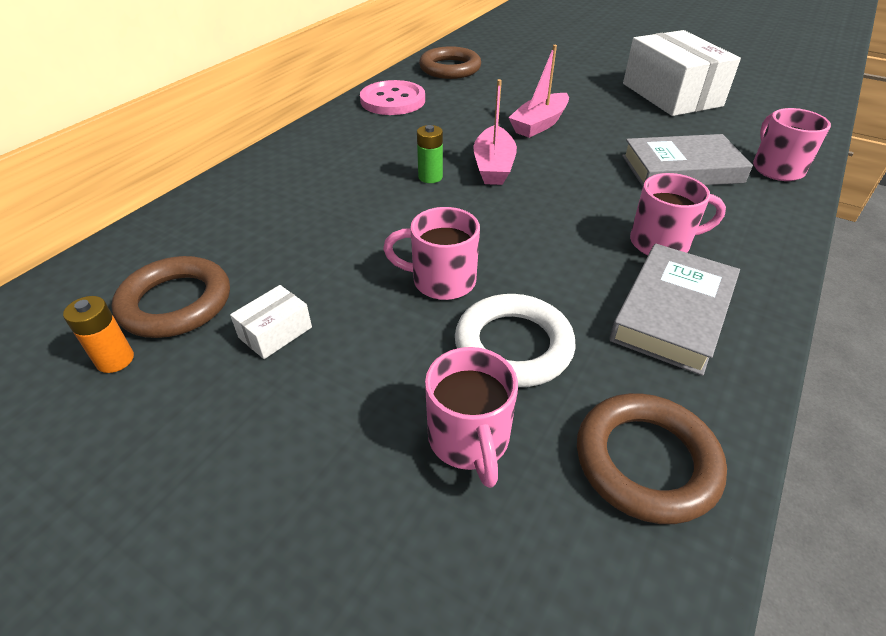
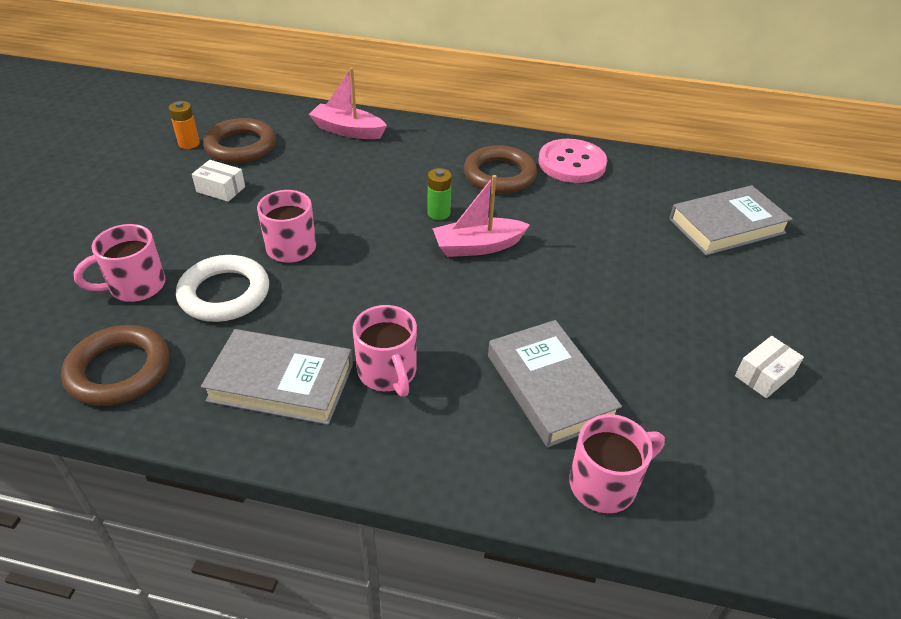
camera: 70 degrees right, 0 degrees up
brown ring [419,46,481,79] -> brown ring moved to [464,145,537,193]
pink boat [508,45,569,138] -> pink boat moved to [309,67,387,139]
white box [623,30,741,116] -> white box [735,336,804,398], size x0.41
none -> grey book [669,185,793,255]

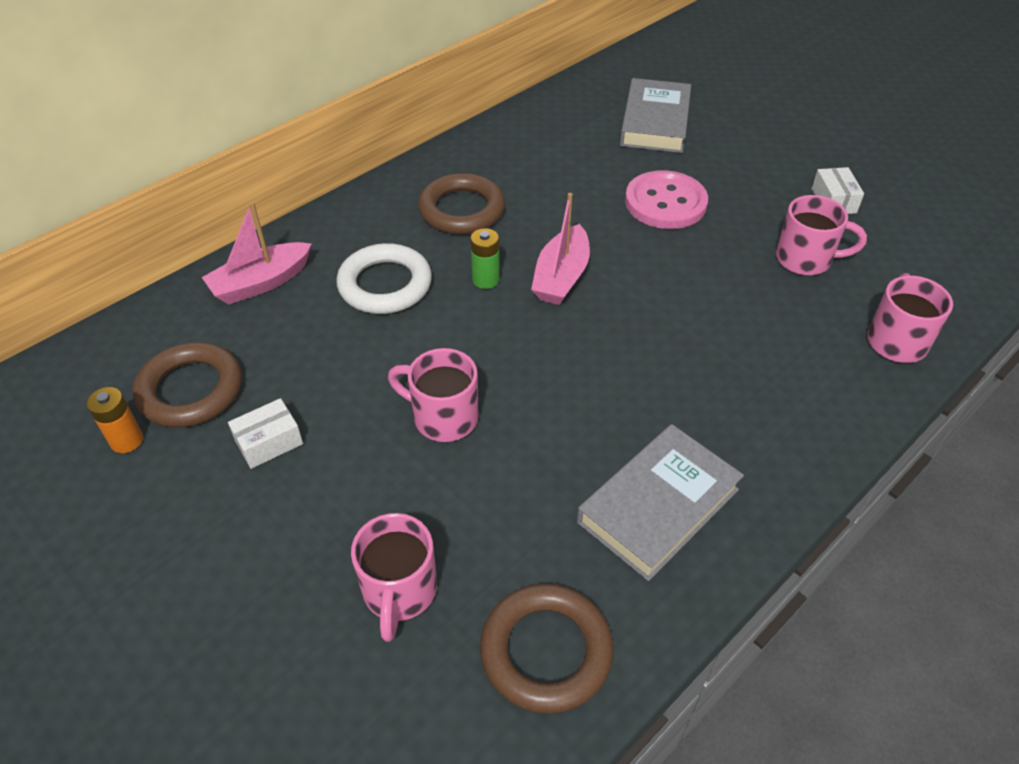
camera: 55 degrees left, 5 degrees up
white ring [176,255,269,322] -> white ring moved to [336,243,432,314]
pink mug [353,305,417,397] -> pink mug moved to [776,195,867,275]
grey book [488,320,622,447] -> none
pink button [538,139,608,183] -> pink button moved to [625,170,708,229]

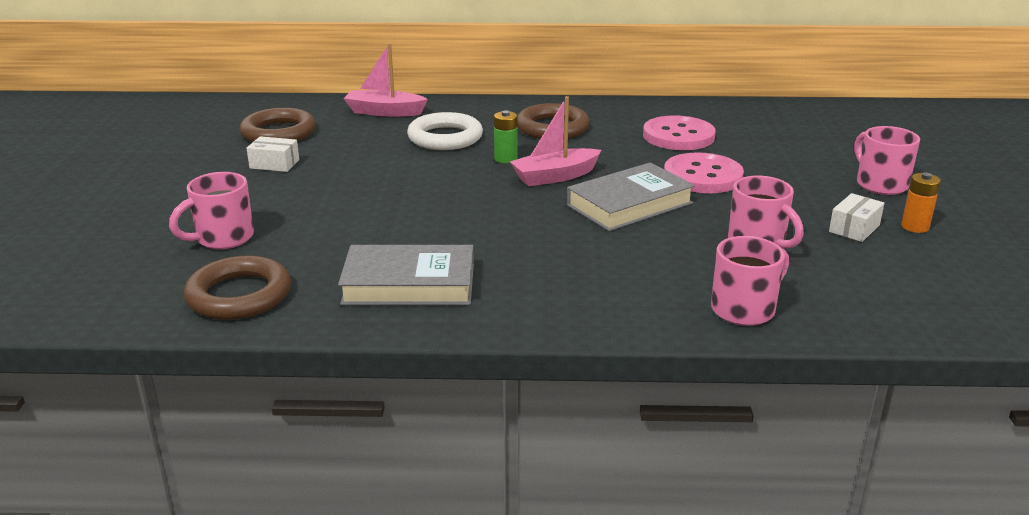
camera: 45 degrees right, 20 degrees down
orange battery [87,387,143,453] -> orange battery moved to [901,173,941,233]
pink mug [388,348,479,442] -> pink mug moved to [854,126,920,195]
grey book [620,78,691,153] -> grey book moved to [567,163,695,231]
none -> pink button [643,115,716,150]

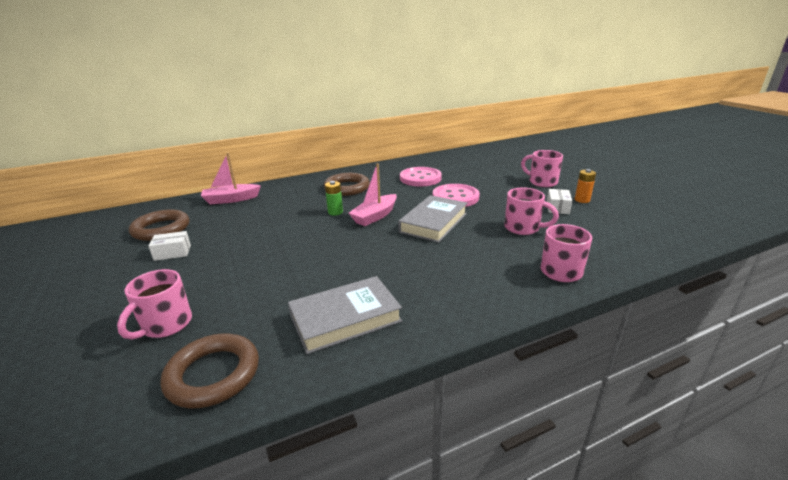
camera: 25 degrees left, 0 degrees up
white ring [407,112,483,150] -> none

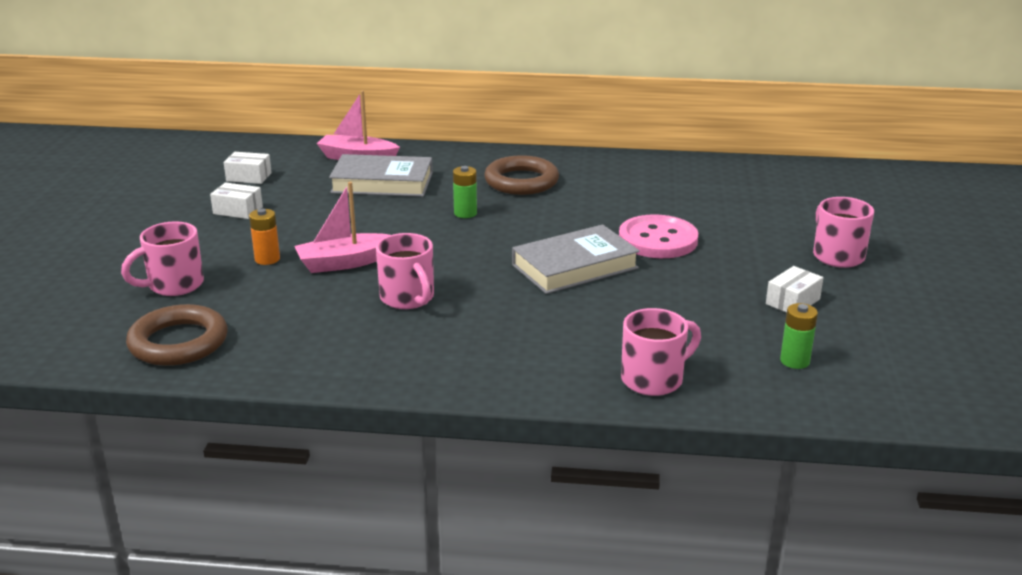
camera: 30 degrees right, 0 degrees up
brown ring [129,209,189,241] -> white box [224,152,272,184]
grey book [288,276,402,354] -> grey book moved to [329,154,433,197]
pink boat [349,164,397,226] -> pink boat moved to [295,182,390,273]
pink button [400,167,442,187] -> none
pink mug [504,187,559,235] -> pink mug moved to [376,233,434,309]
orange battery [575,169,596,203] -> orange battery moved to [249,209,280,265]
none -> green battery [780,303,818,369]

